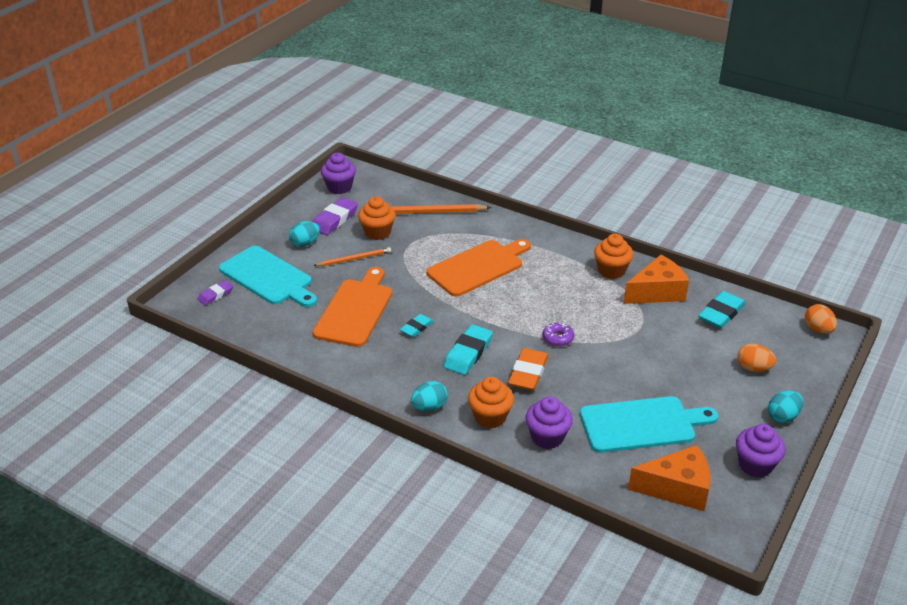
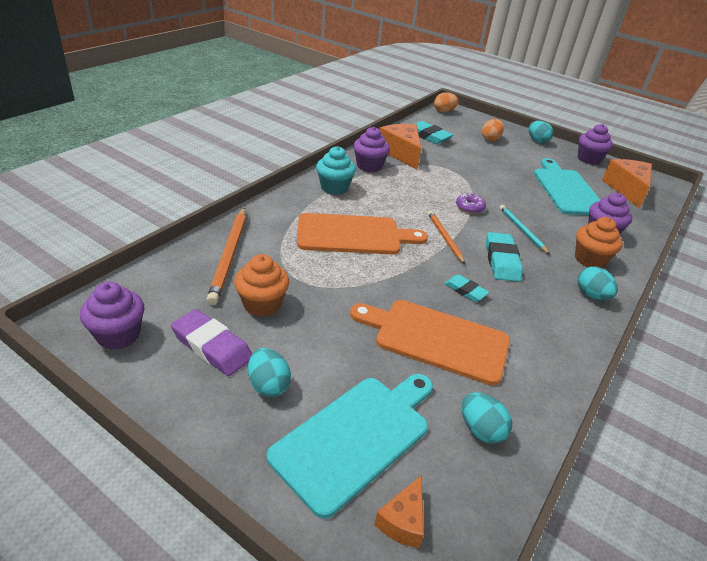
camera: 90 degrees left, 0 degrees up
purple eraser [197,280,233,305] -> orange cheese [374,476,424,548]
orange pencil [313,247,391,266] -> orange pencil moved to [428,211,465,264]
orange cutting board [426,239,531,297] -> orange cutting board turned 120 degrees clockwise [297,213,428,254]
turquoise eraser [443,324,493,375] -> turquoise eraser turned 60 degrees clockwise [486,232,523,282]
orange eraser [508,348,548,391] -> turquoise pencil [500,205,550,255]
orange cupcake [594,234,633,279] -> purple cupcake [353,127,390,172]
none -> turquoise cupcake [316,146,356,195]
none -> turquoise egg [462,392,512,444]

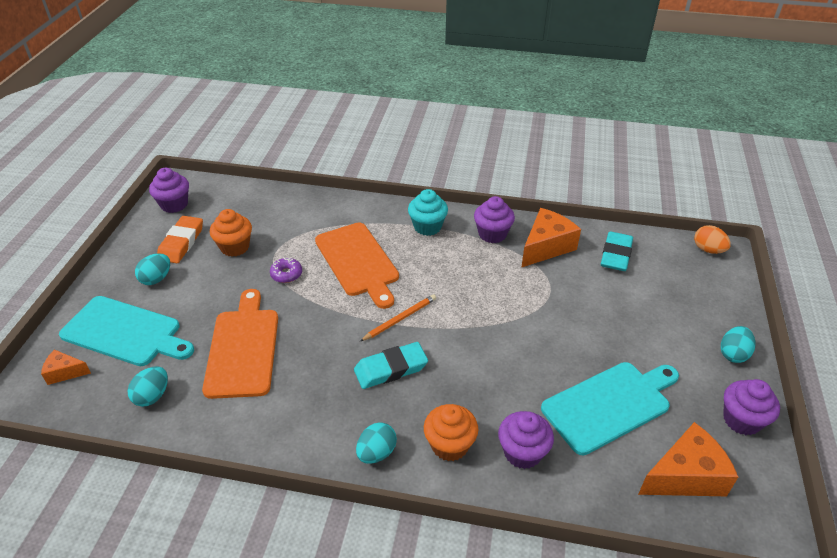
camera: 70 degrees right, 5 degrees up
purple eraser [171,309,252,376] -> orange eraser [157,216,203,263]
orange pencil [206,208,246,305] -> none
turquoise eraser [444,274,489,302] -> none
purple donut [456,193,486,214] -> purple donut moved to [270,258,302,283]
orange egg [482,119,504,141] -> none
turquoise pencil [500,205,550,255] -> none

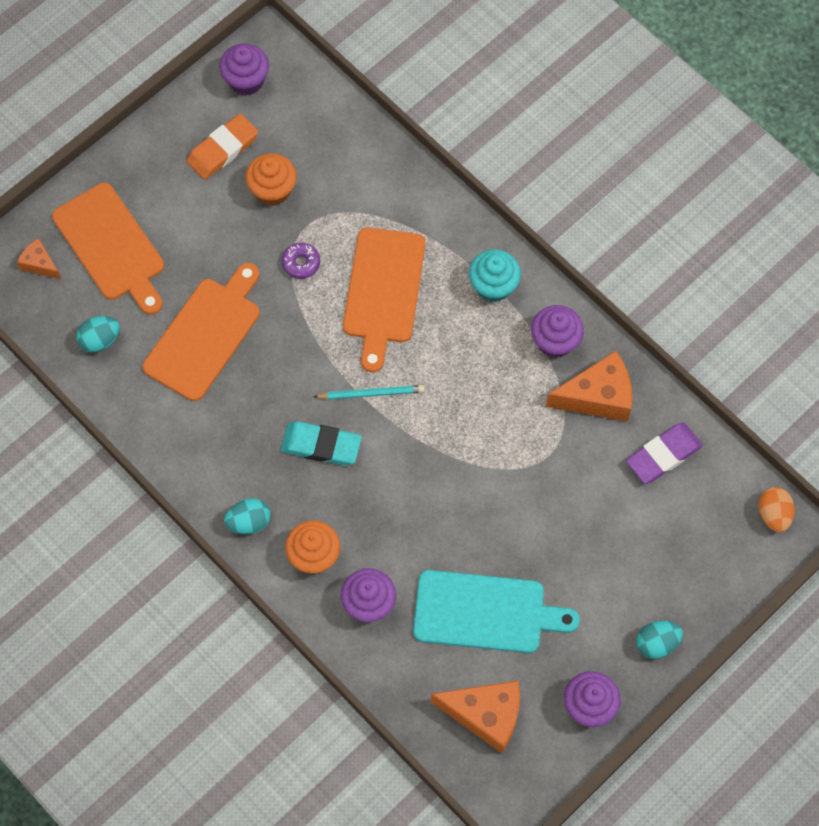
camera: 35 degrees right, 25 degrees up
turquoise cutting board [59,296,194,366] -> orange cutting board [52,183,164,315]
turquoise egg [135,253,170,285] -> none
orange pencil [360,294,436,341] -> turquoise pencil [314,385,425,400]
turquoise eraser [601,231,633,271] -> purple eraser [626,423,703,484]

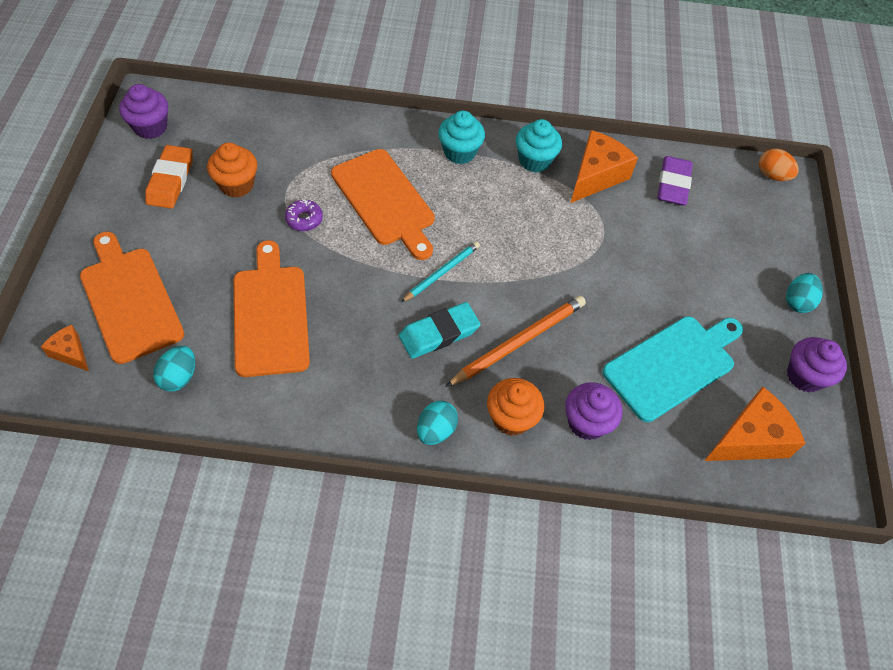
camera: 45 degrees left, 10 degrees down
orange cheese [17,238,61,279] -> orange cheese turned 45 degrees clockwise [41,325,89,371]
orange cutting board [52,183,164,315] -> orange cutting board turned 135 degrees counterclockwise [80,232,184,364]
purple cupcake [531,305,584,358] -> turquoise cupcake [516,119,562,172]
none -> orange pencil [445,296,586,387]

